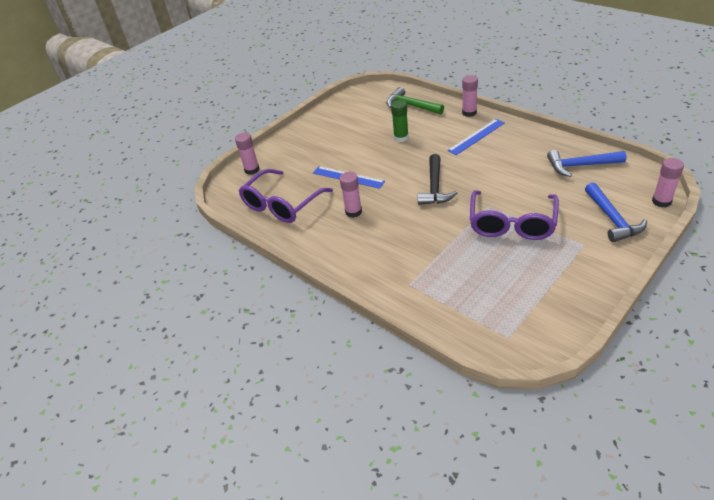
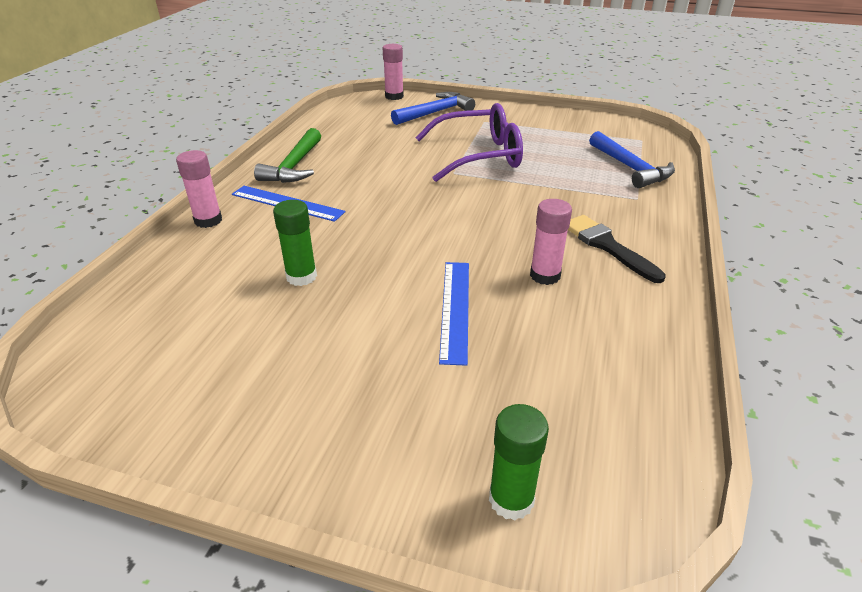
camera: 120 degrees left, 5 degrees down
pink glue stick [235,133,260,175] -> green glue stick [489,404,549,520]
purple glasses [239,169,333,223] -> none
green hammer [386,87,444,114] -> green hammer moved to [254,128,321,183]
black hammer [418,154,457,205] -> none
blue hammer [547,150,626,177] -> blue hammer moved to [589,131,675,188]
none -> black brush [568,215,666,283]

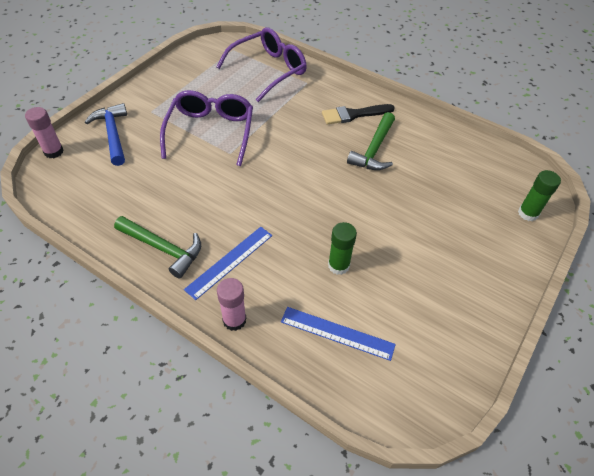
camera: 75 degrees left, 15 degrees up
blue ruler [439,262,469,366] -> blue ruler moved to [281,307,396,361]
pink glue stick [530,199,572,285] -> green hammer [347,112,395,170]
blue hammer [589,131,675,188] -> purple glasses [216,27,307,102]

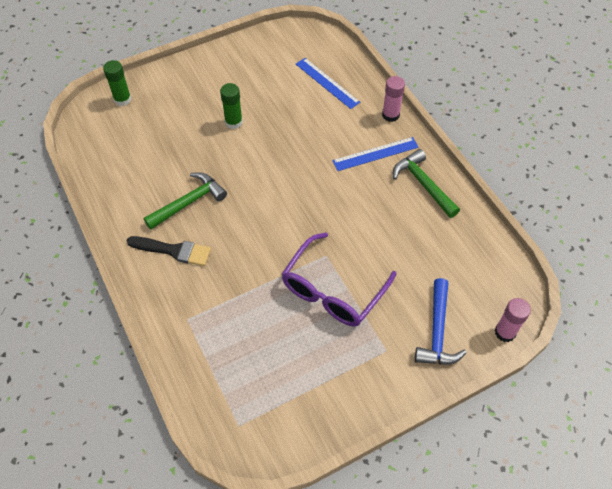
camera: 150 degrees left, 5 degrees up
purple glasses [216,27,307,102] -> none
green glue stick [328,222,357,275] -> green glue stick moved to [220,83,243,129]

